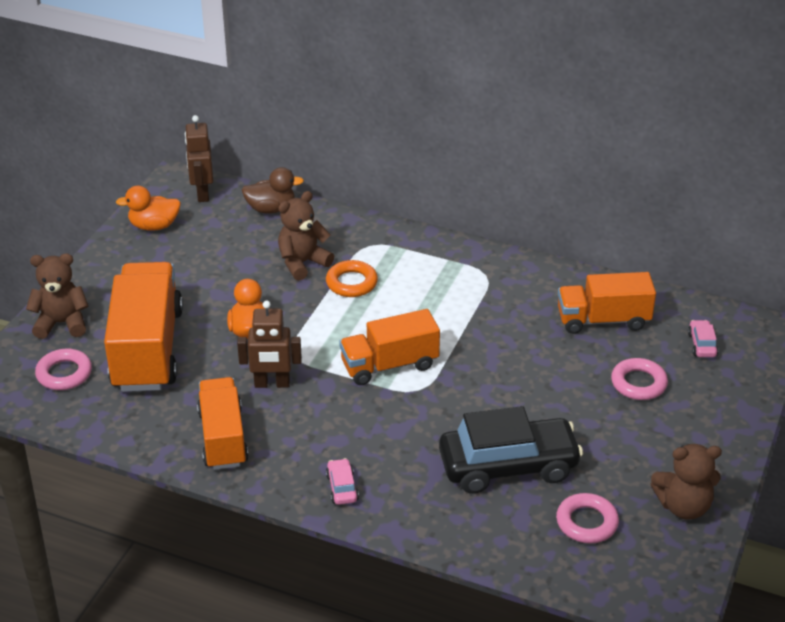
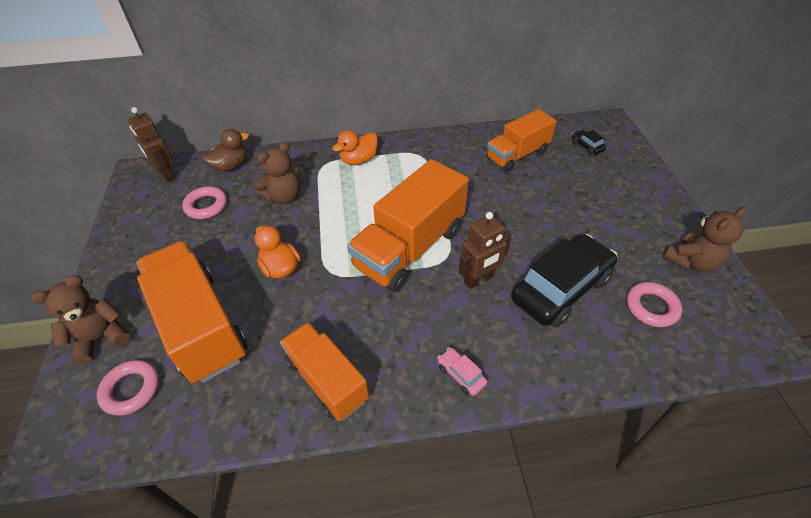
camera: 30 degrees left, 10 degrees up
orange duck [116,186,181,231] -> orange duck moved to [332,130,378,165]
brown robot [237,301,302,388] -> brown robot moved to [459,212,511,289]
brown teddy bear [278,191,334,281] -> brown teddy bear turned 150 degrees counterclockwise [253,142,300,204]
orange ring [326,260,378,297] -> none
orange truck [339,309,440,385] -> orange truck [347,159,469,292], size x1.57
pink ring [611,358,668,400] -> pink ring moved to [182,186,227,219]
pink car [688,320,718,357] -> black car [572,130,606,156]

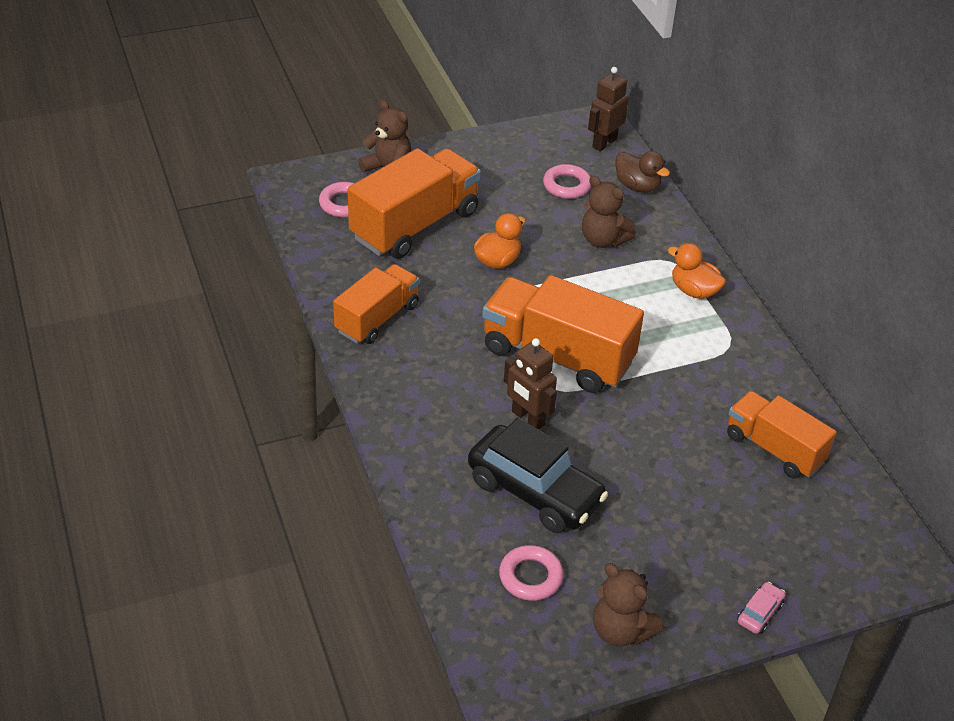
camera: 75 degrees right, 5 degrees down
pink car [437,347,487,396] -> pink car moved to [737,582,785,634]
black car [572,130,606,156] -> none

